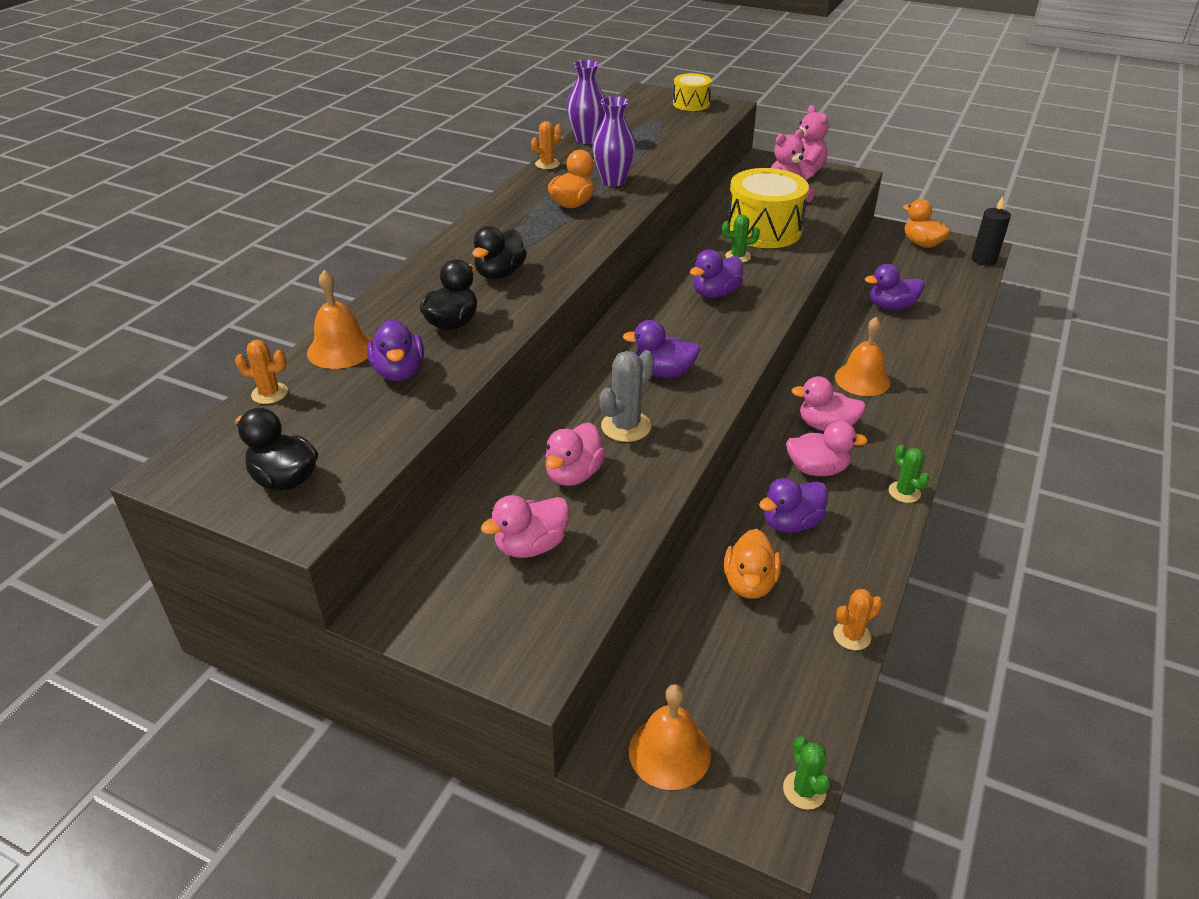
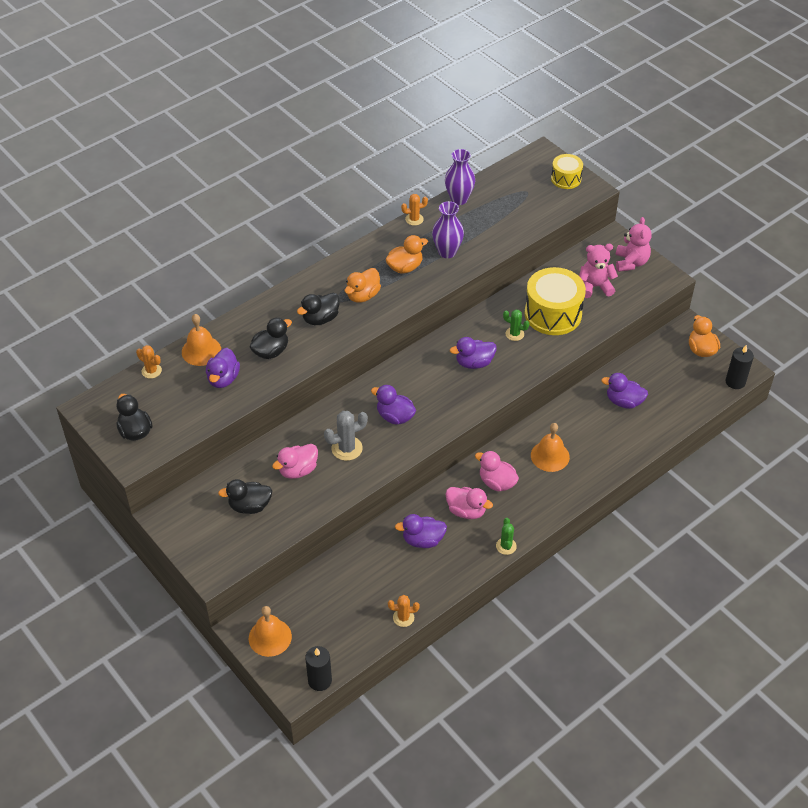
camera: 25 degrees right, 10 degrees up
pink duck [481,495,569,558] -> black duck [218,479,272,514]
orange duck [724,529,781,599] -> orange duck moved to [345,268,381,303]
green cactus [783,736,831,810] -> black candle [305,646,332,691]

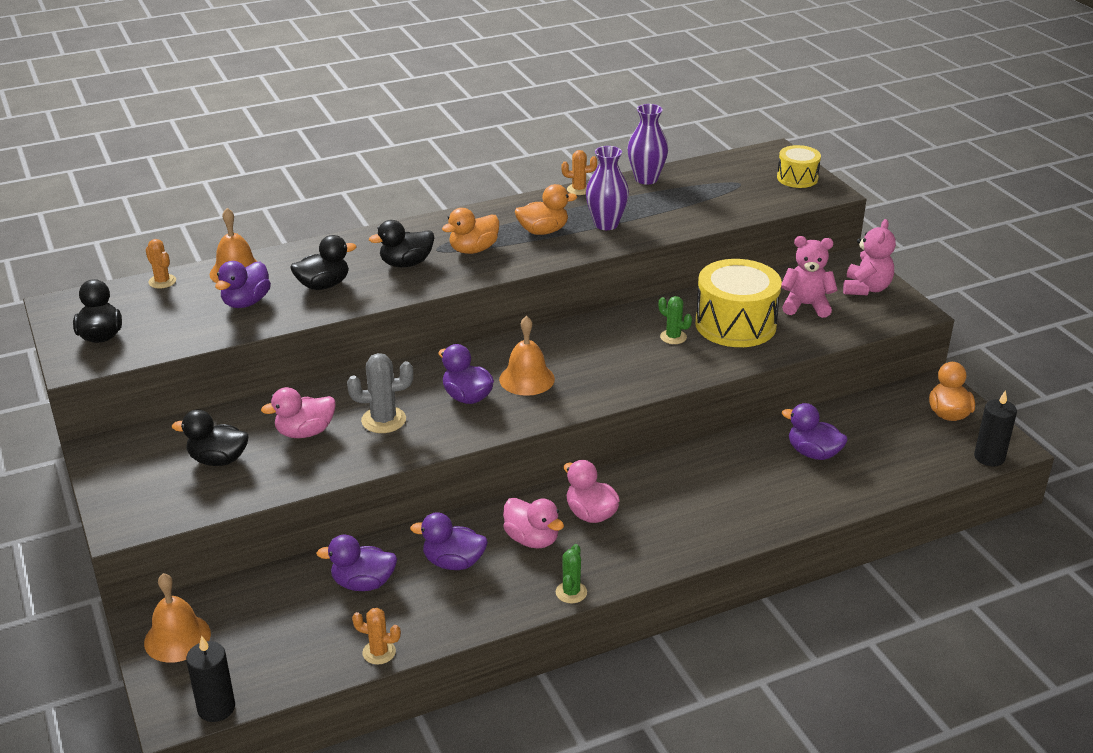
camera: 15 degrees right, 15 degrees down
purple duck [450,337,497,369] -> purple duck moved to [316,535,397,591]
orange bell [531,423,570,472] -> orange bell moved to [499,316,555,396]

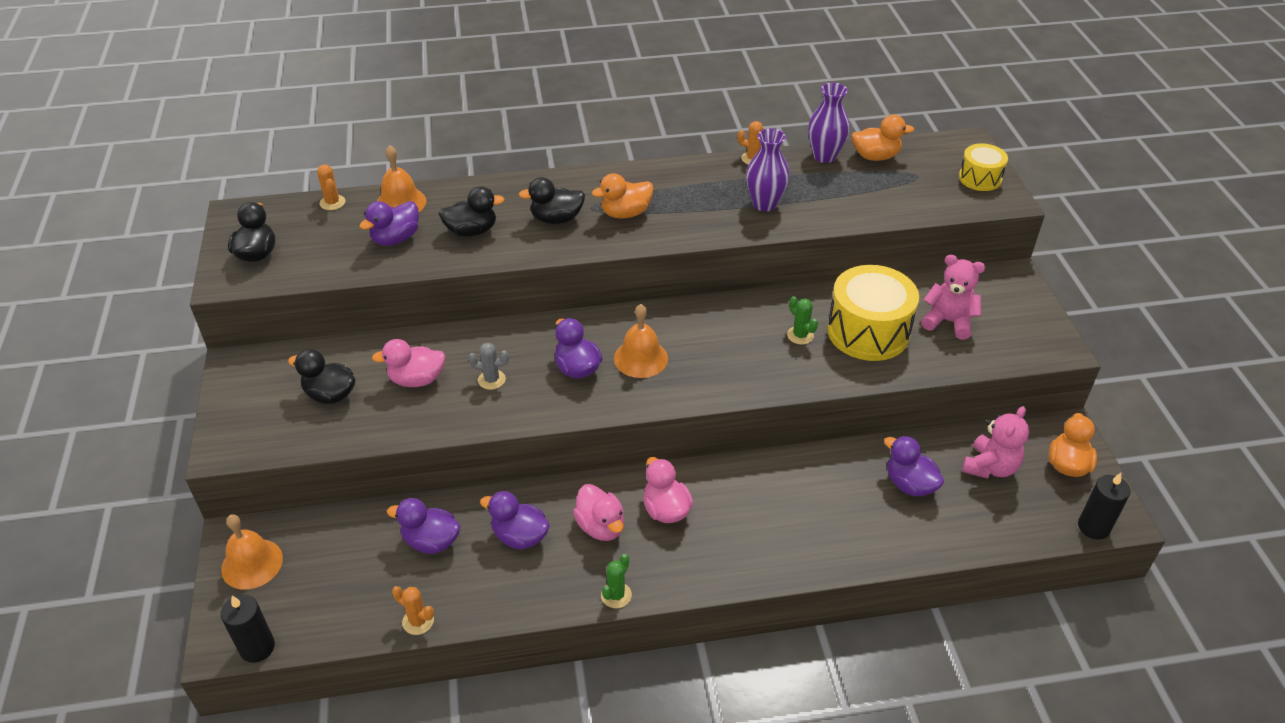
camera: 15 degrees right, 10 degrees up
grey cactus [347,353,413,433] -> grey cactus [468,342,509,390], size x0.65
orange duck [515,184,577,235] -> orange duck moved to [852,115,914,161]
pink teddy bear [843,219,896,295] -> pink teddy bear moved to [962,406,1029,479]

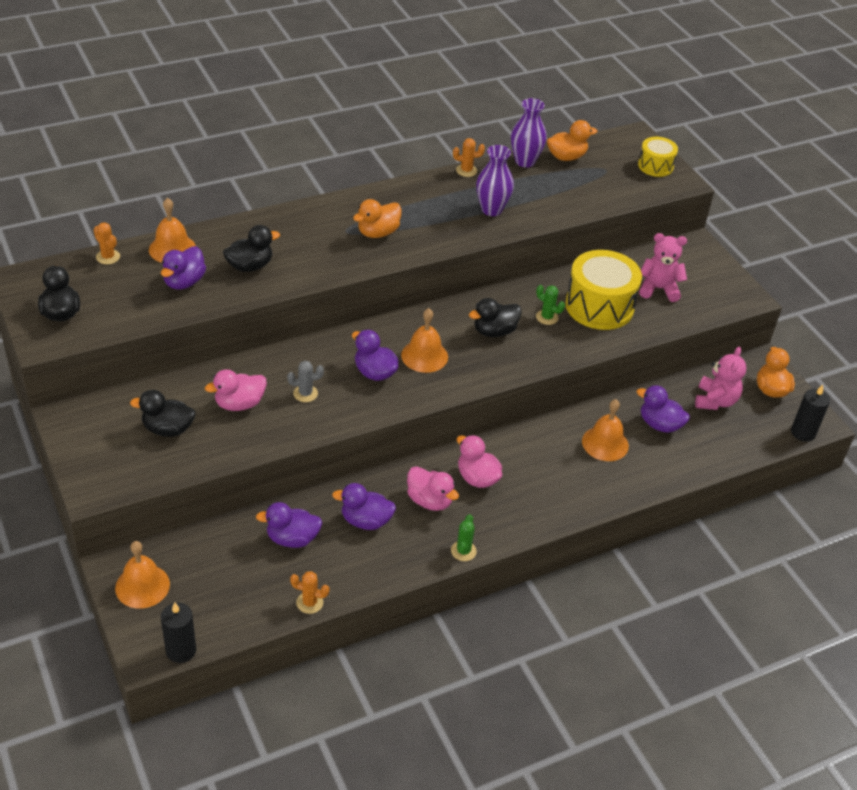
camera: 20 degrees left, 0 degrees up
black duck [519,177,585,224] -> black duck moved to [469,298,522,337]
none -> orange bell [582,399,629,461]

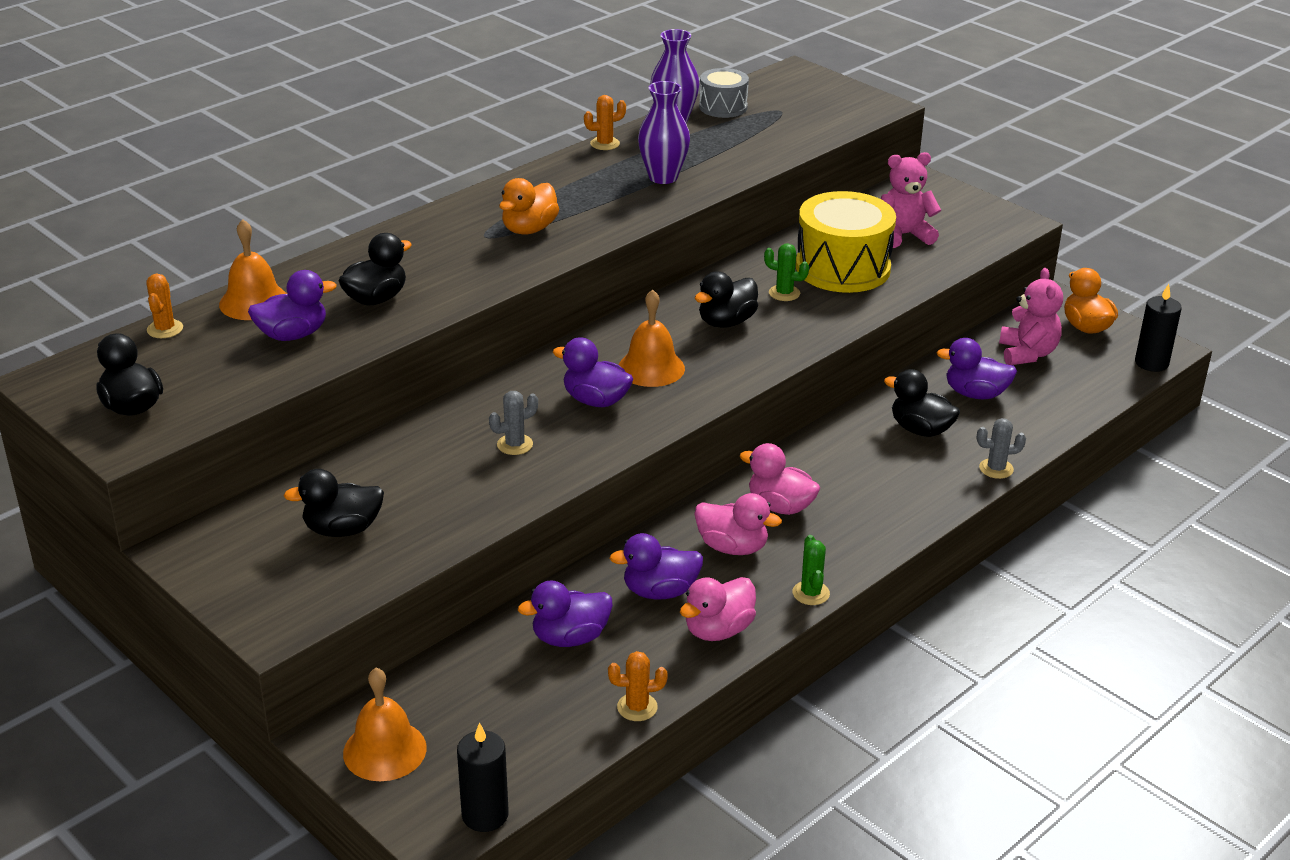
camera: 15 degrees left, 10 degrees down
orange cactus [94,222,120,264] -> orange cactus turned 60 degrees clockwise [146,274,183,338]
purple duck [161,246,206,290] -> purple duck turned 120 degrees counterclockwise [248,270,337,341]
pink duck [205,369,267,411] -> pink duck moved to [680,577,756,641]
orange duck [547,120,598,161] -> grey drum [699,68,749,118]
orange bell [582,399,629,461] -> black duck [884,369,960,437]
yellow drum [638,137,678,177] -> none
none -> grey cactus [977,418,1026,479]

